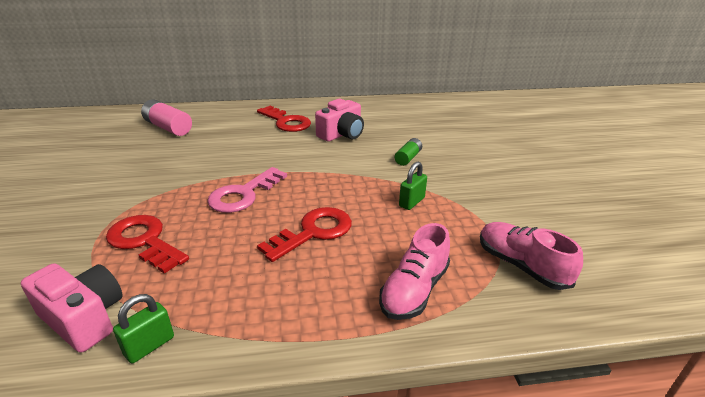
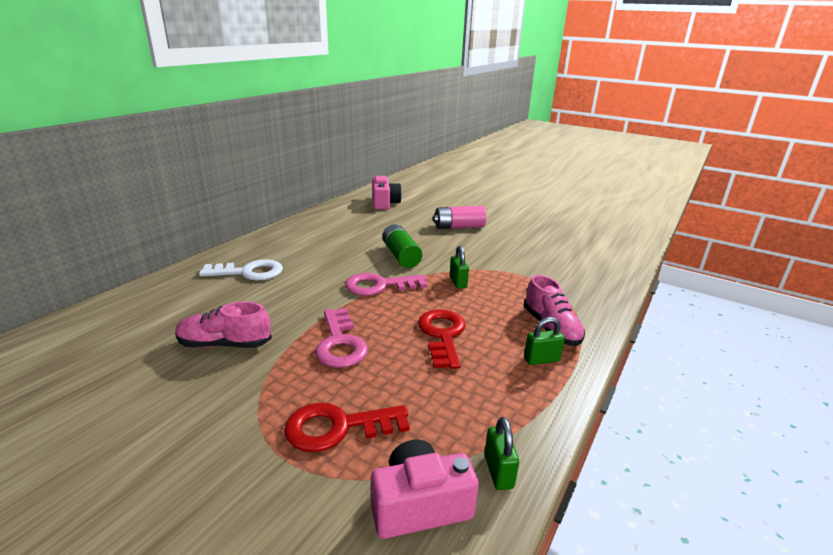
camera: 50 degrees left, 5 degrees down
pink battery [141,99,192,136] -> pink battery moved to [433,206,486,229]
red key [257,106,311,132] -> white key [199,259,283,281]
pink camera [315,99,364,142] -> pink camera moved to [372,176,402,210]
green battery [395,138,422,166] -> green battery [382,224,422,268], size x1.68
pink shoe [480,222,583,290] -> pink shoe moved to [175,302,272,348]
none -> pink key [345,273,427,296]
none -> green padlock [524,317,565,365]

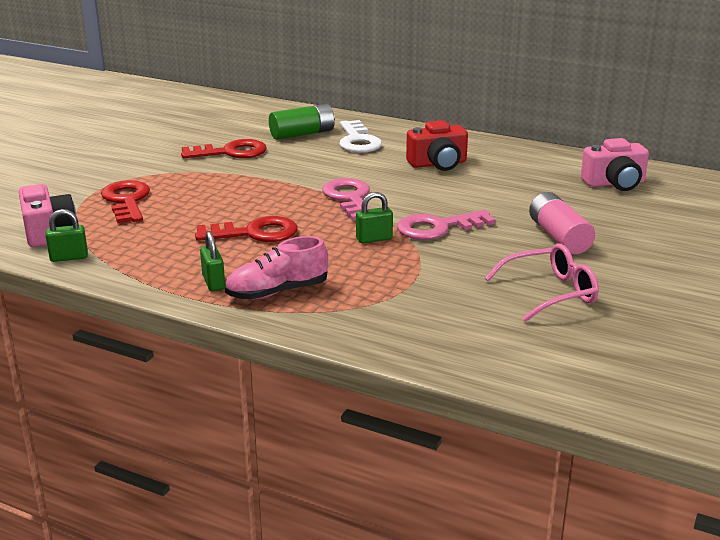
camera: 85 degrees right, 0 degrees up
pink shoe [175,302,272,348] -> red key [181,139,267,158]
pink key [315,308,368,368] -> pink key moved to [397,210,496,240]
green battery [382,224,422,268] -> green battery moved to [269,104,335,140]
none -> red camera [406,120,468,171]
none -> pink glasses [485,243,599,322]

